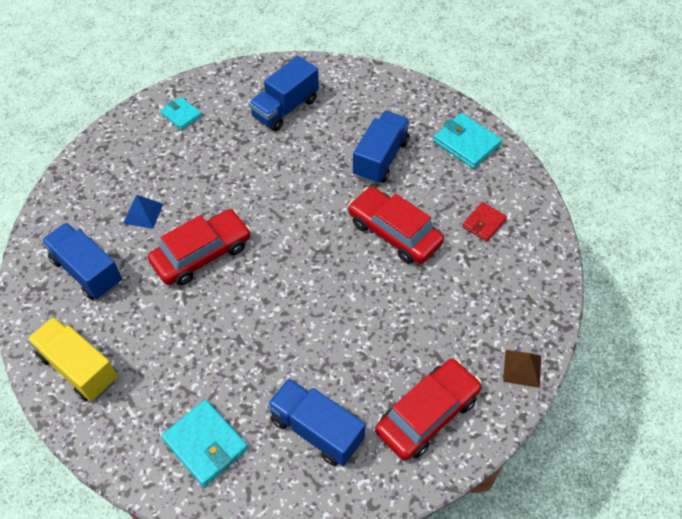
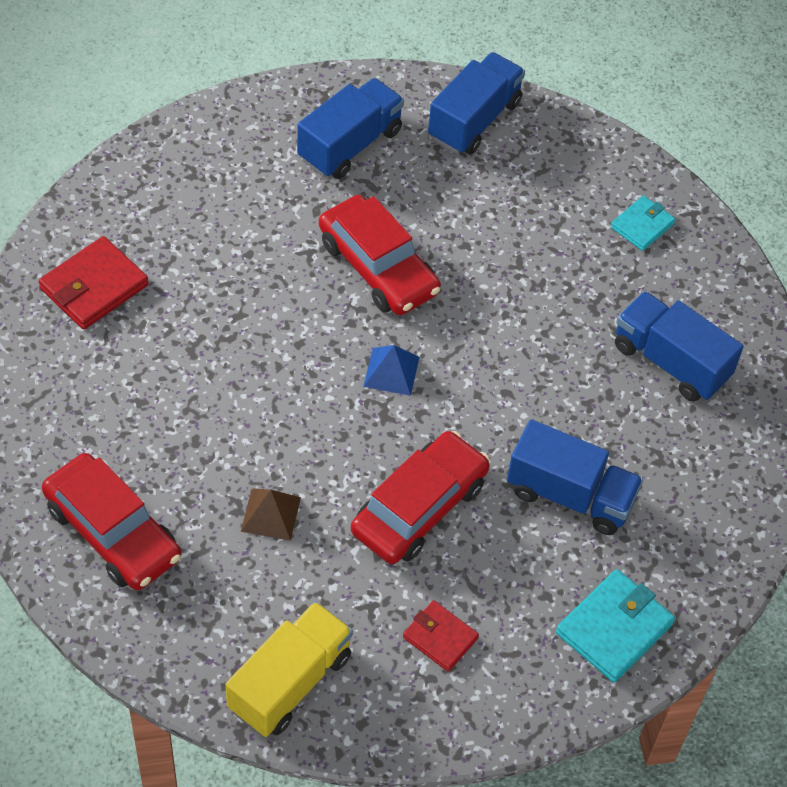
camera: 85 degrees right, 0 degrees up
yellow truck [27,317,118,401] -> yellow truck moved to [226,601,353,737]
blue pyramid [123,195,163,229] -> blue pyramid moved to [363,345,419,396]
turquoise wallet [161,400,248,487] -> red wallet [38,236,149,329]
blue truck [267,378,365,466] -> blue truck moved to [428,52,525,155]
brown pyramid [503,350,541,388] -> brown pyramid moved to [241,488,301,541]

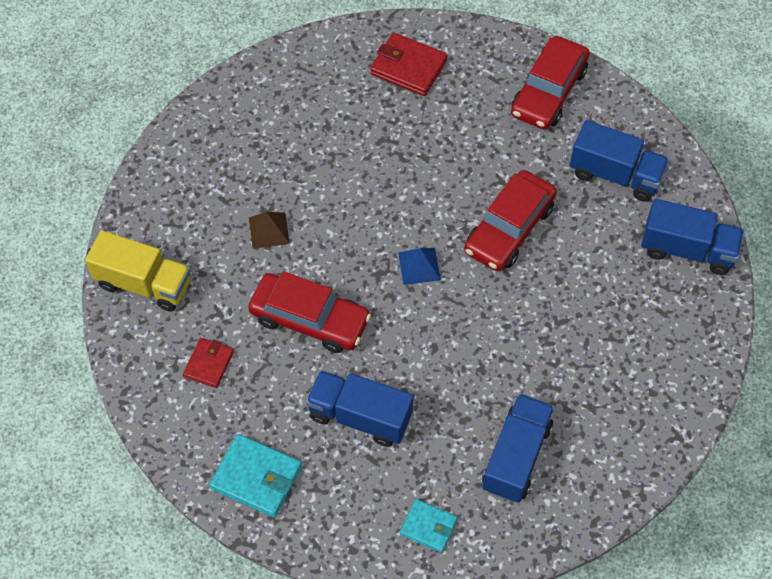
camera: 75 degrees right, 5 degrees up
red car [42,453,181,590] -> red car moved to [511,36,590,130]
blue truck [507,420,643,535] -> blue truck turned 105 degrees clockwise [306,370,413,447]
turquoise wallet [611,195,675,251] -> turquoise wallet moved to [400,499,458,553]

